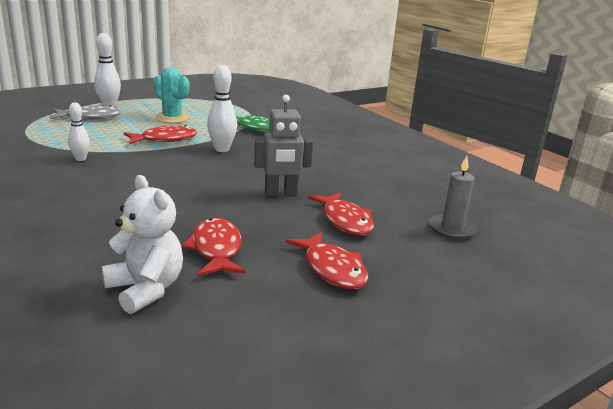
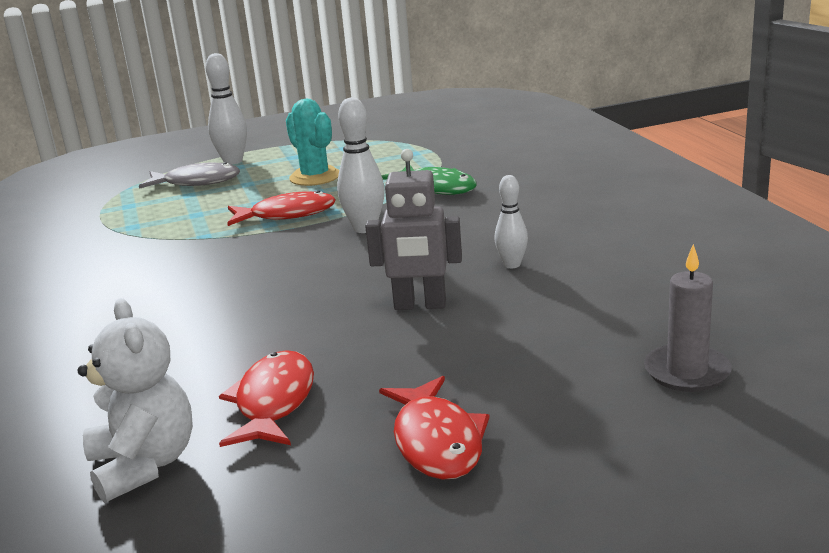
camera: 20 degrees right, 0 degrees up
white bowling pin [68,102,90,161] -> white bowling pin moved to [494,175,528,268]
red fish [308,192,374,235] -> none

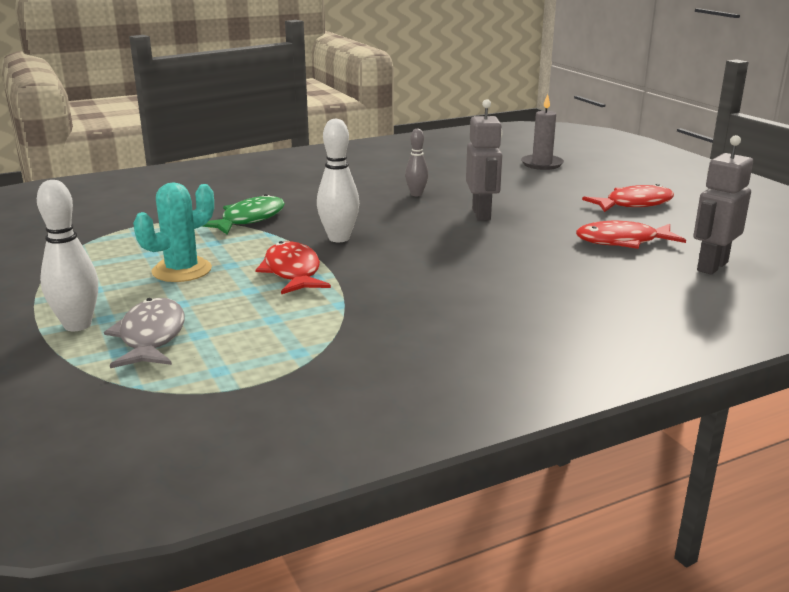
camera: 100 degrees left, 0 degrees up
white teddy bear [78,298,193,503] -> grey robot [693,135,753,275]
white bowling pin [494,175,528,268] -> grey bowling pin [405,128,429,196]

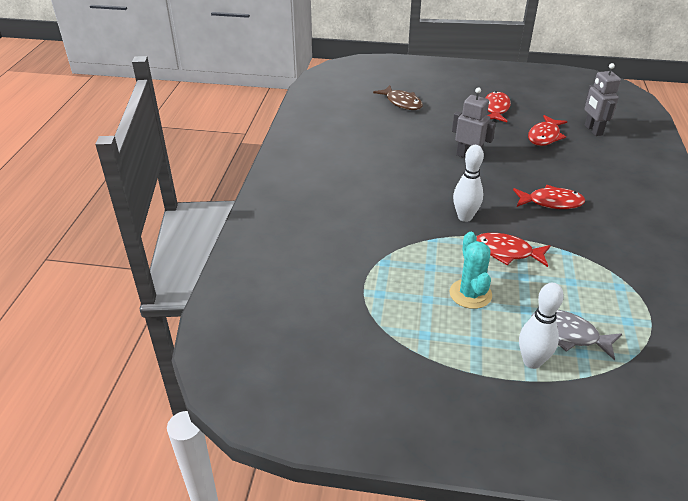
camera: 55 degrees left, 15 degrees up
green fish [201,194,285,234] -> none
grey bowling pin [405,128,429,196] -> none
grey candle [521,94,564,170] -> brown fish [373,85,423,110]
none -> red fish [513,185,585,209]

